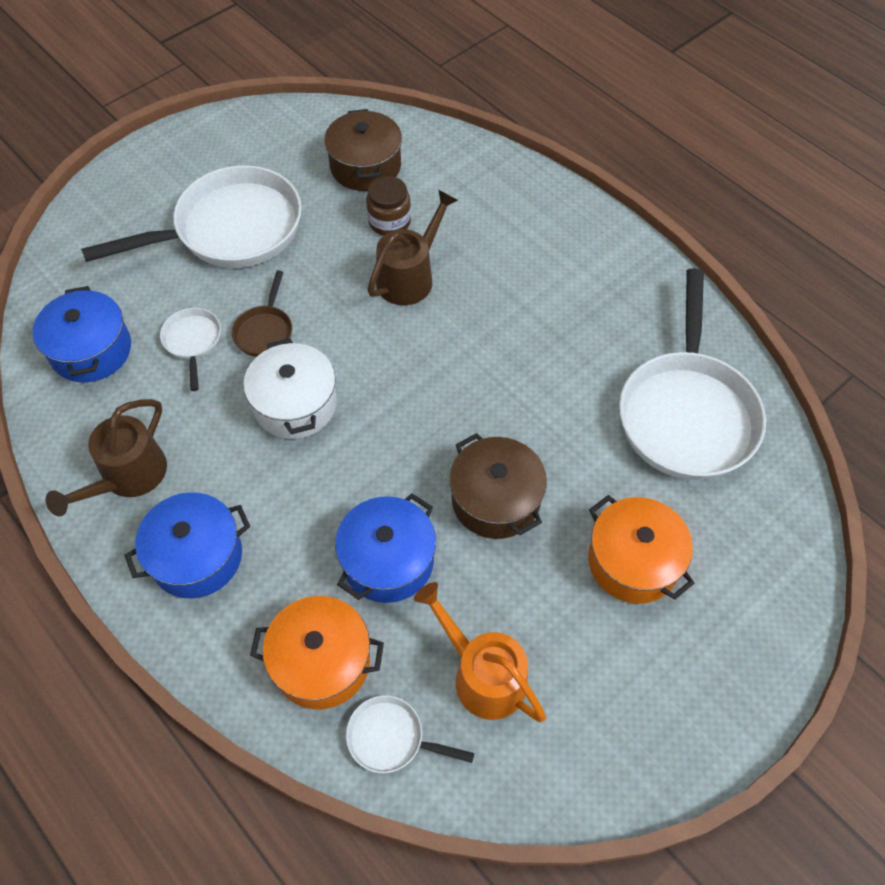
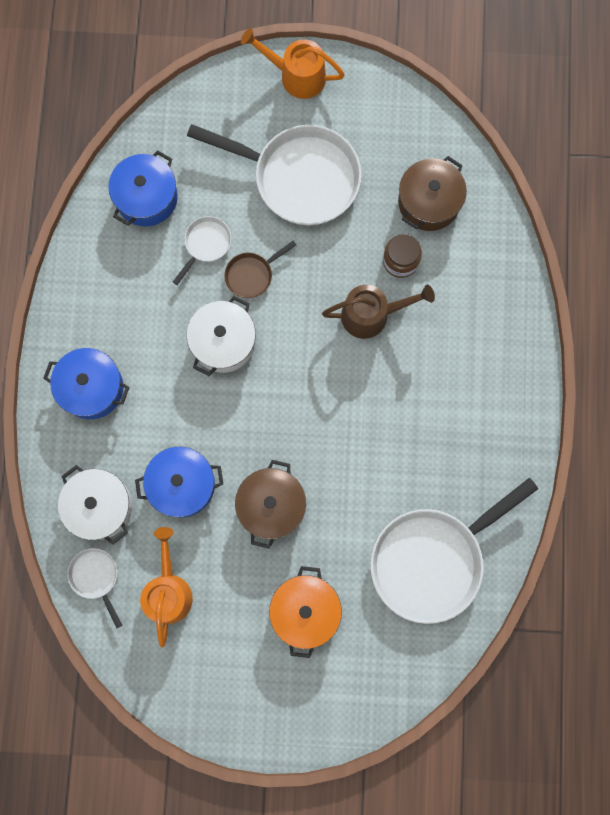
camera: 45 degrees right, 20 degrees up
brown watering can [46,399,167,516] -> none
orange pot [250,596,384,709] -> white pot [58,465,132,545]
none -> orange watering can [241,28,345,99]

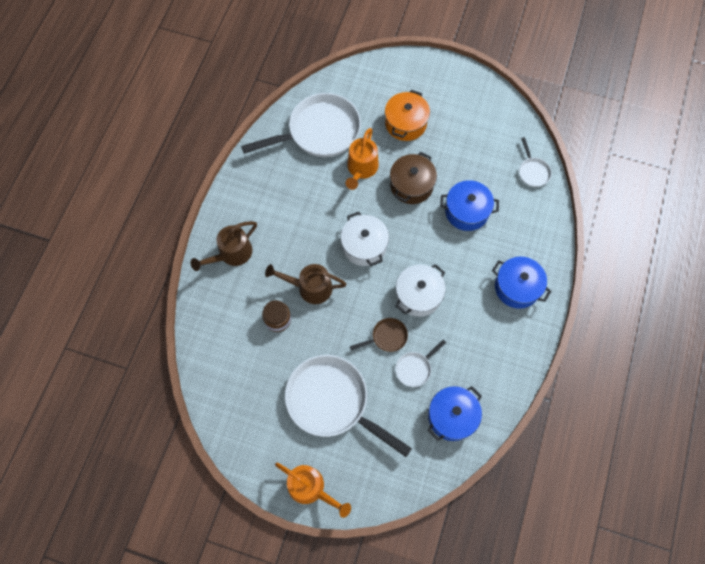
camera: 165 degrees left, 10 degrees down
white pot [58,465,132,545] -> white pot moved to [341,212,389,266]
orange watering can [140,527,193,647] -> orange watering can moved to [346,128,379,190]
brown pot [398,156,467,231] -> none
none -> brown watering can [190,221,257,271]

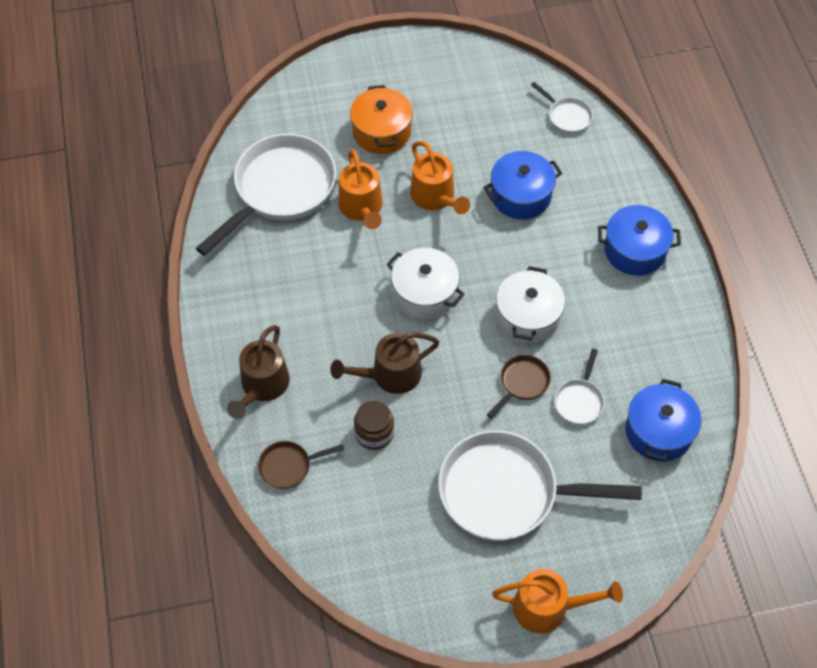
camera: 30 degrees left, 10 degrees down
brown pot [390,152,437,204] -> orange watering can [410,141,470,214]
none -> brown pan [258,441,345,489]

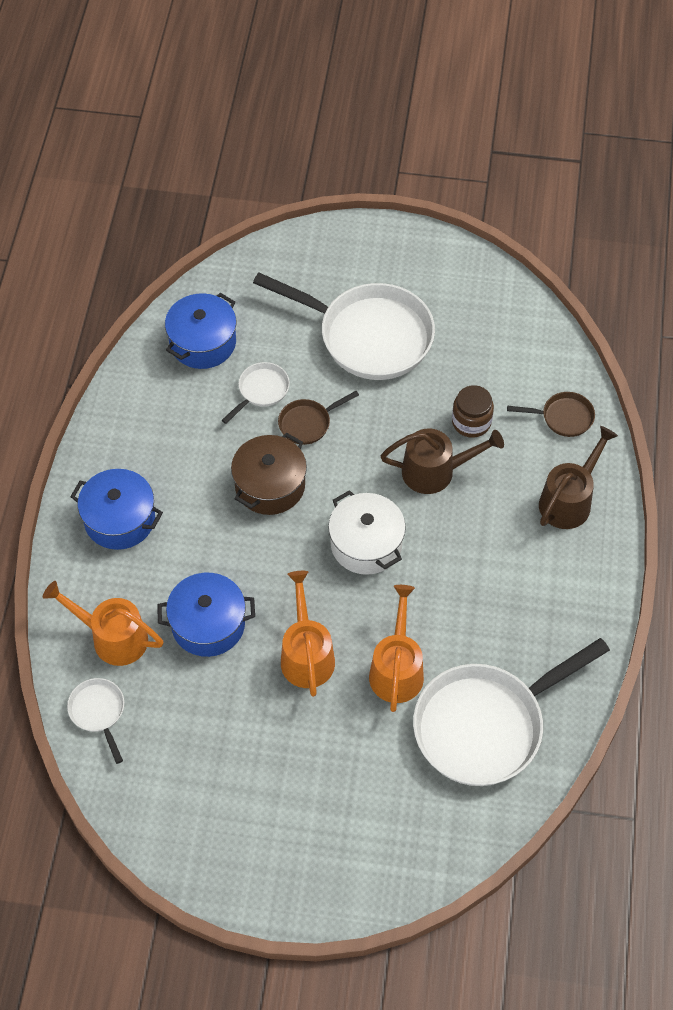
camera: 160 degrees left, 0 degrees up
orange pot [350,85,413,154] -> none
orange watering can [492,569,623,634] -> orange watering can moved to [43,581,163,666]
white pot [496,266,565,344] -> brown pot [231,433,307,515]

